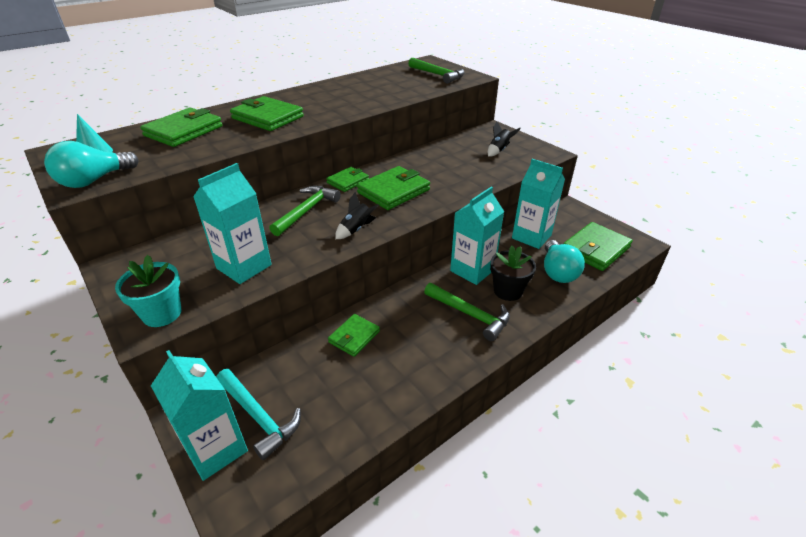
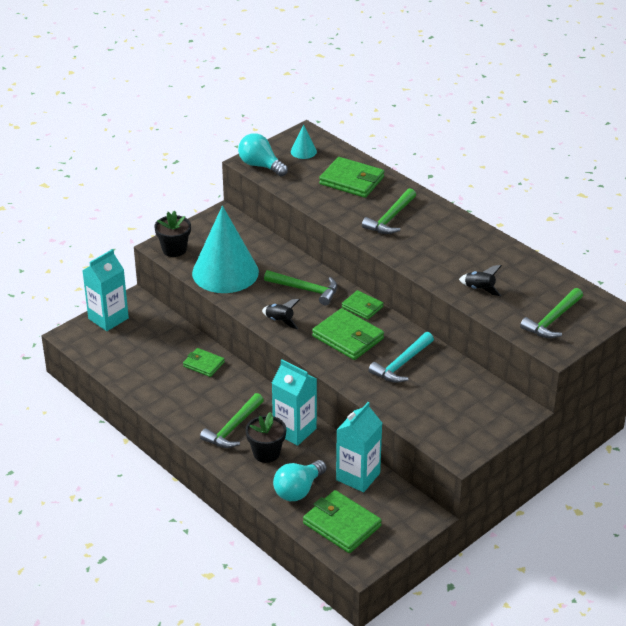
camera: 85 degrees right, 0 degrees up
turquoise flower pot [115,255,182,327] -> black flower pot [154,210,191,257]
turquoise carton [193,163,272,284] -> turquoise cone [192,206,259,293]
turquoise hammer [216,369,301,460] -> turquoise hammer moved to [369,332,434,383]
green wallet [230,96,304,131] -> green hammer [362,188,416,234]
black rocket [488,122,521,157] -> black rocket moved to [459,265,502,296]
turquoise light bulb [544,240,585,283] -> turquoise light bulb turned 45 degrees counterclockwise [273,460,327,501]

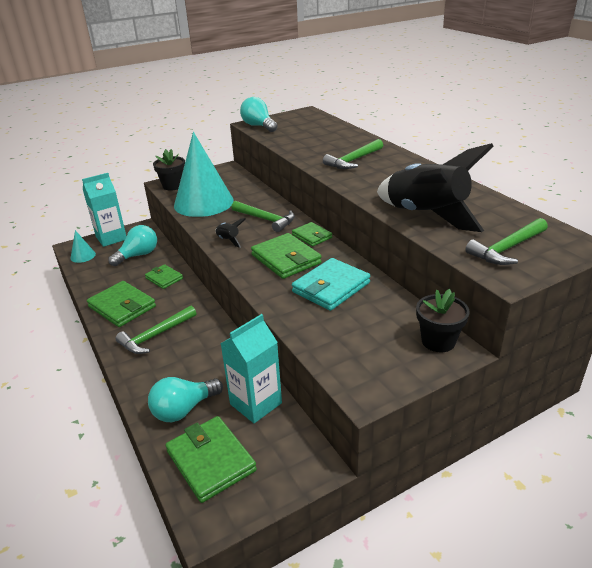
camera: 15 degrees right, 5 degrees down
black flower pot [246,412,286,463] -> black flower pot moved to [416,289,470,352]
turquoise carton [272,360,317,446] -> none
turquoise cone [291,124,317,159] -> turquoise cone moved to [70,230,96,263]
green wallet [319,157,384,198] -> green wallet moved to [87,281,156,327]
turquoise hammer [369,332,434,383] -> turquoise wallet [292,258,370,311]
black rocket [459,265,502,296] -> black rocket [377,143,494,232], size x2.43
none -> turquoise light bulb [108,225,157,266]

